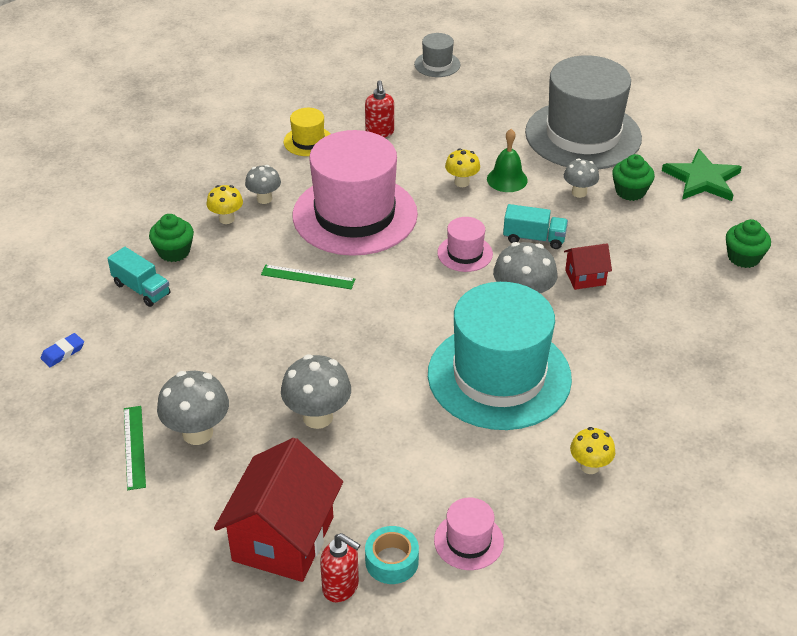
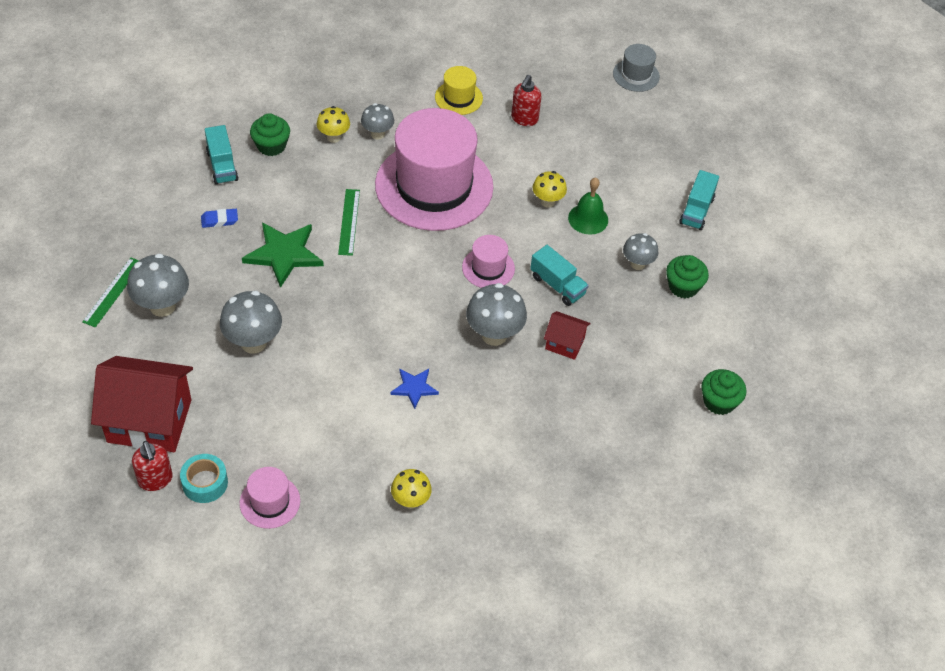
camera: 30 degrees right, 10 degrees up
blue eraser [40,333,84,367] -> blue eraser moved to [201,209,238,228]
red house [214,438,343,582] -> red house turned 45 degrees clockwise [91,356,193,452]
green ruler [261,265,355,289] -> green ruler turned 45 degrees clockwise [338,189,360,256]
turquoise hat [428,282,572,430] -> blue star [390,369,439,409]
grey hat [525,55,642,169] -> turquoise truck [679,170,719,230]
green star [662,149,742,201] -> green star moved to [242,222,324,288]

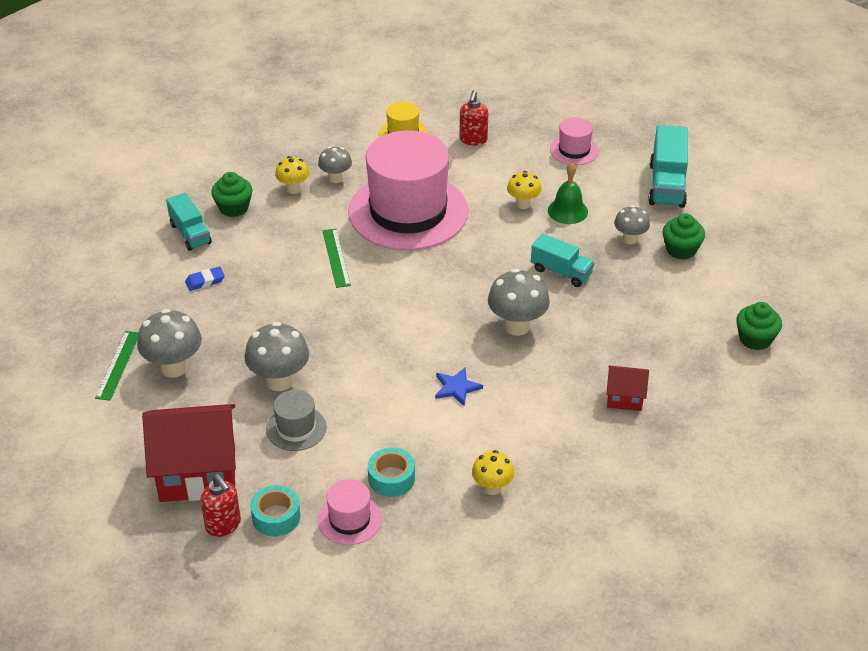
camera: 10 degrees left, 10 degrees down
green star [242,222,324,288] -> none
pink hat [462,235,515,288] -> pink hat moved to [550,117,599,165]
red house [544,311,591,360] -> red house moved to [606,366,649,411]
grey hat [613,44,660,92] -> grey hat moved to [266,390,327,451]
turquoise truck [679,170,719,230] -> turquoise truck [648,125,688,208], size x1.51
none -> turquoise tape [368,447,415,497]

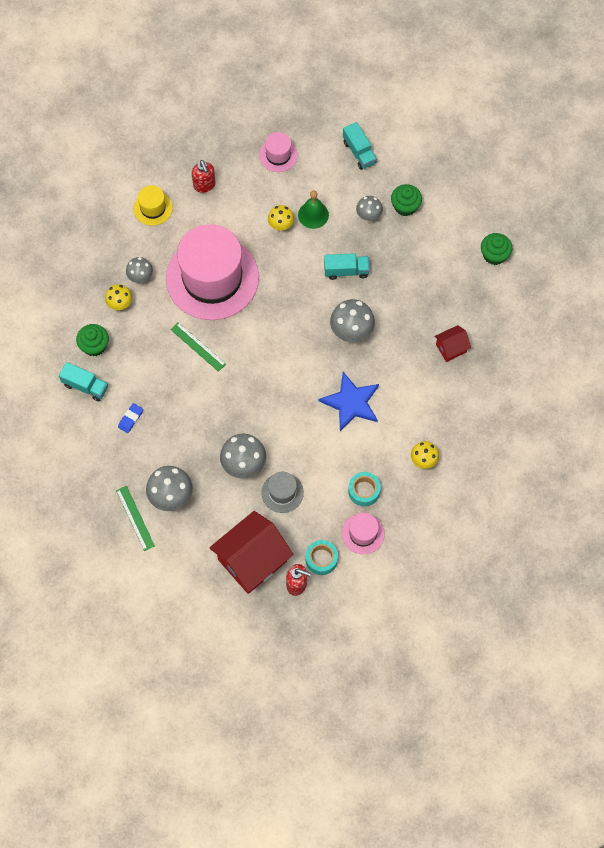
camera: 35 degrees left, 25 degrees up
blue star [435,367,483,406] -> blue star [319,372,379,431], size x1.79
turquoise truck [648,125,688,208] -> turquoise truck [343,122,377,170], size x0.66

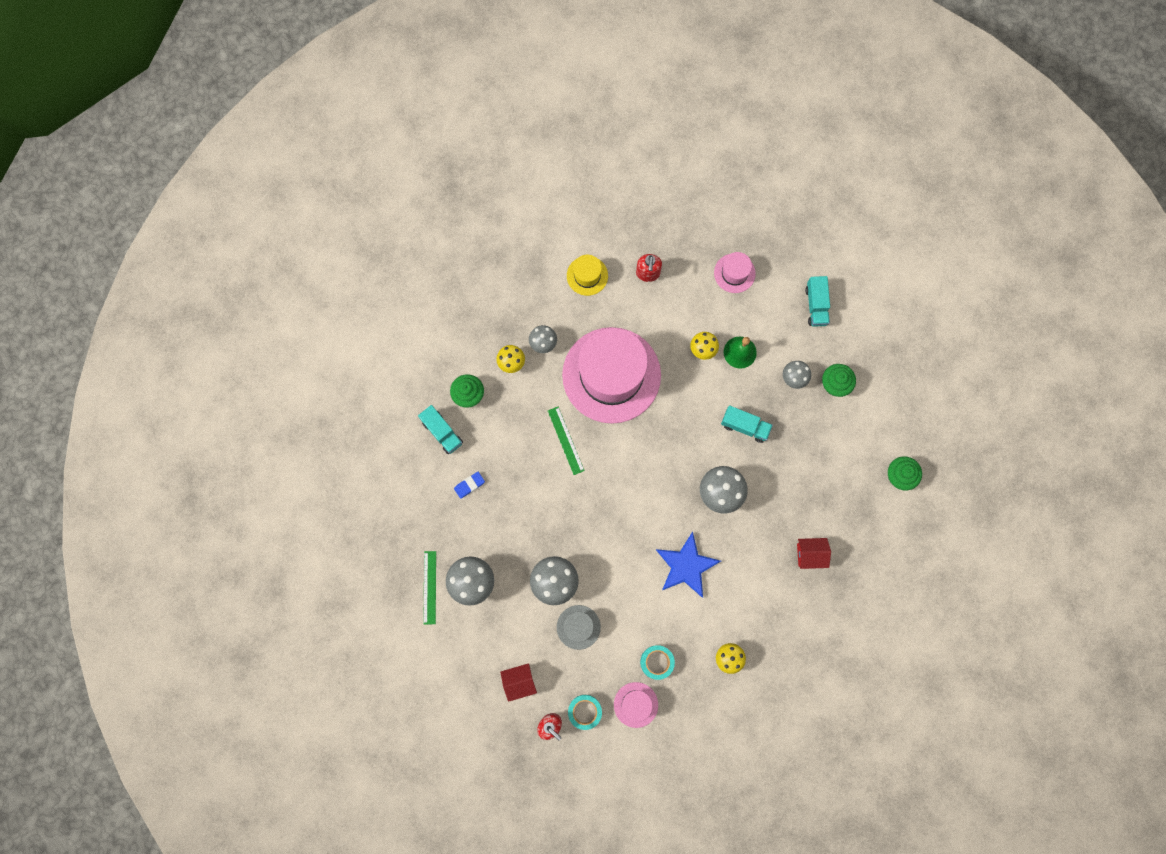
camera: 25 degrees right, 10 degrees up
red house [209,511,294,594] -> red house [500,663,537,702], size x0.49

